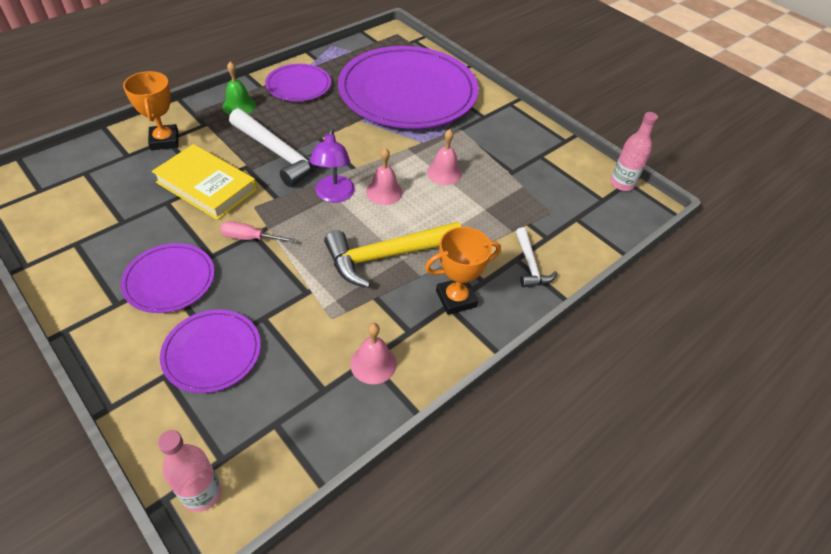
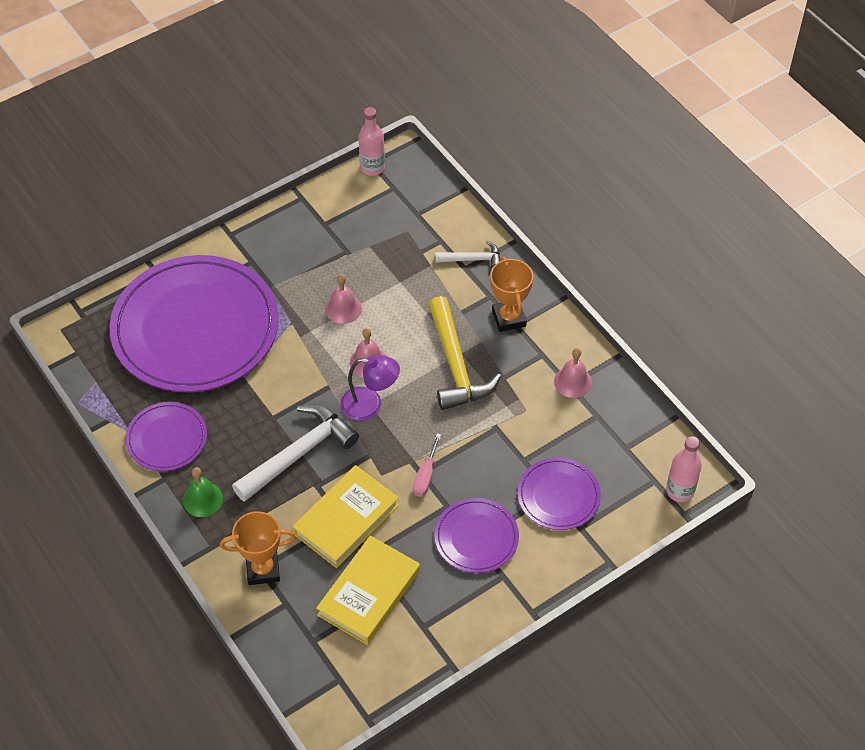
camera: 80 degrees left, 5 degrees up
none -> yellow book [316,535,420,645]

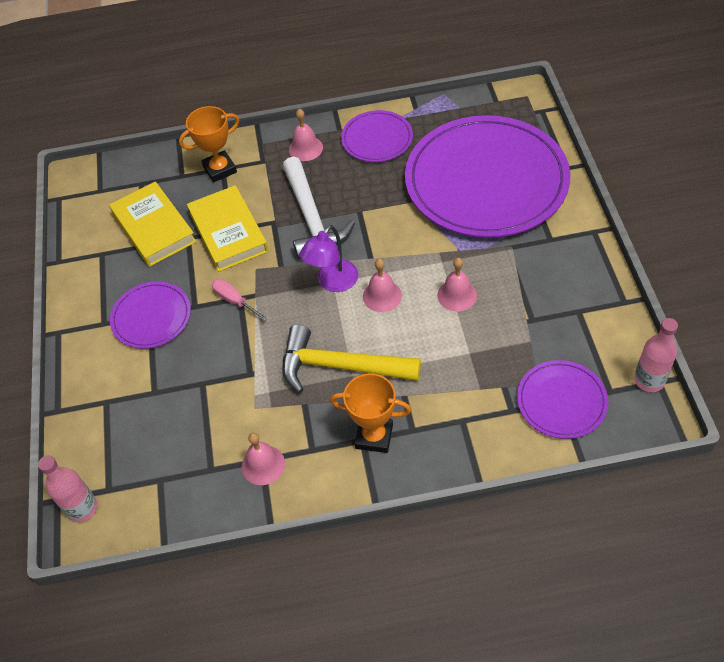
camera: 120 degrees right, 0 degrees up
green bell [183,467,223,517] -> pink bell [289,109,323,161]
orange trophy [220,511,296,585] -> orange trophy turned 45 degrees clockwise [179,106,239,183]
white hammer [435,240,500,269] -> none
purple plate [518,457,601,530] -> purple plate moved to [517,360,608,439]

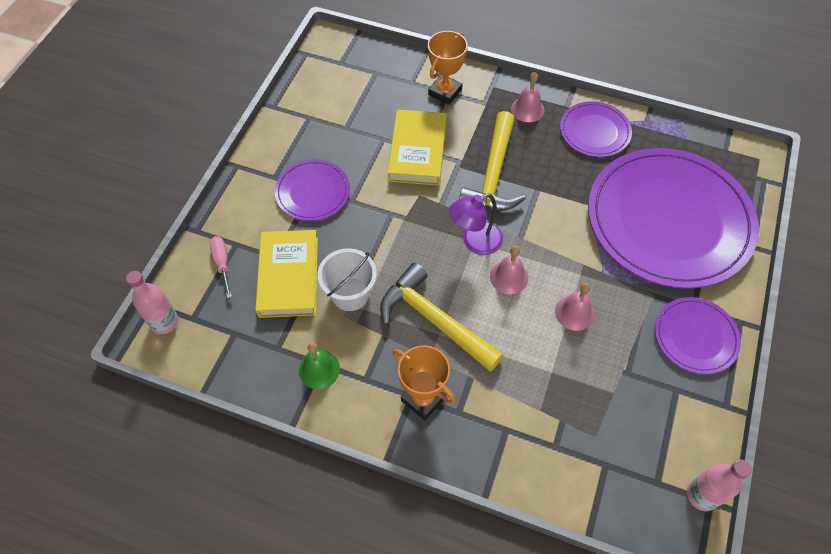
camera: 25 degrees right, 5 degrees up
yellow book [109,182,197,267] -> yellow book moved to [255,230,318,318]
orange trophy [179,106,239,183] -> orange trophy turned 60 degrees counterclockwise [428,31,468,105]
pink screwdriver [212,279,267,321] -> pink screwdriver moved to [209,236,232,298]
pink bell [242,433,285,485] -> green bell [299,342,340,389]
white hammer [282,157,355,260] -> yellow hammer [459,111,526,211]
purple plate [517,360,608,439] -> purple plate moved to [655,297,741,374]
none -> white bucket [317,248,377,311]

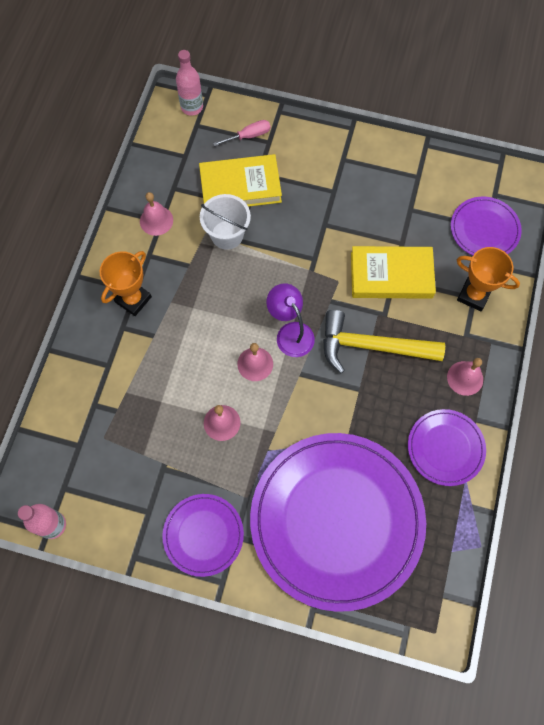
camera: 85 degrees right, 10 degrees up
purple plate [275,159,350,221] -> purple plate moved to [451,197,522,256]
green bell [299,342,340,389] -> pink bell [140,192,173,236]
yellow hammer [380,263,503,372] -> none

